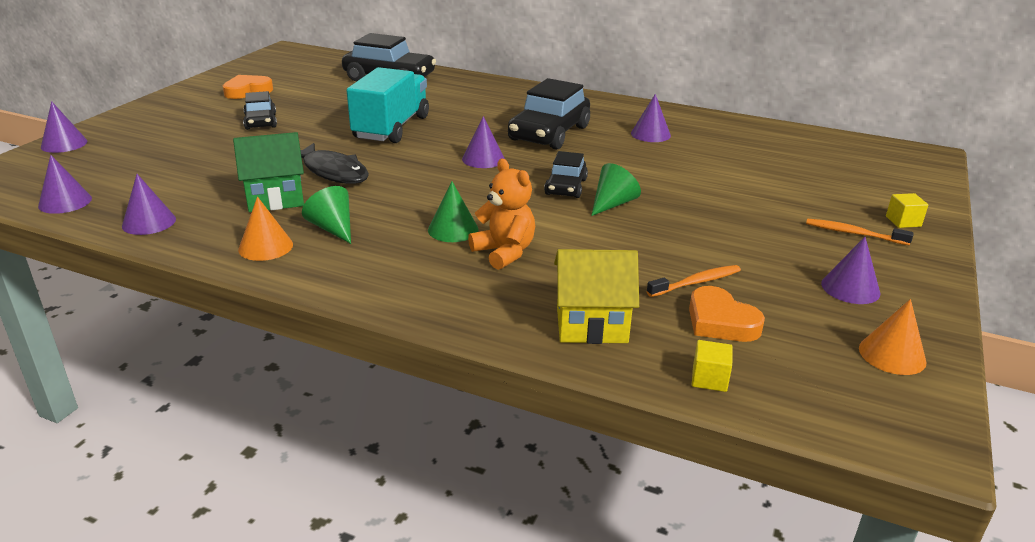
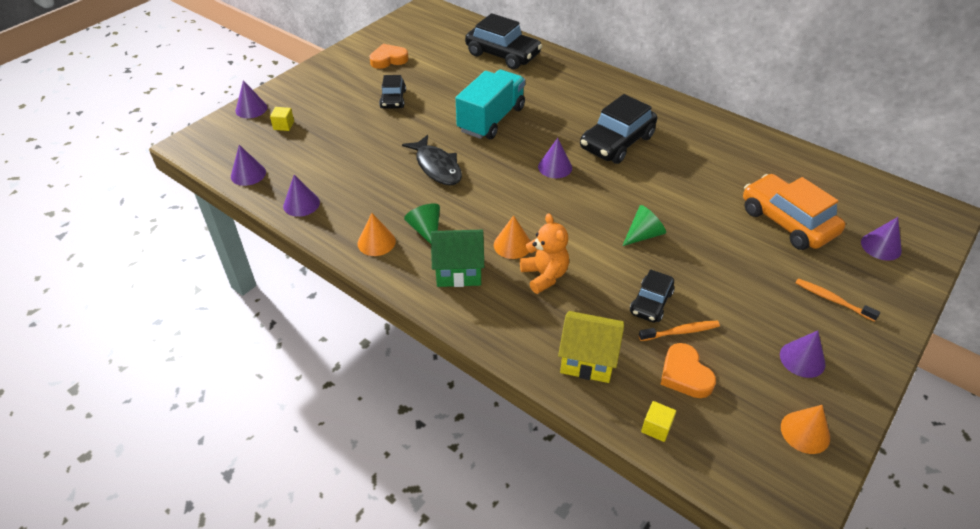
camera: 15 degrees right, 15 degrees up
green house [233,132,304,212] -> green house moved to [431,230,484,287]
green cone [428,181,479,242] -> orange cone [494,215,531,259]
black car [544,151,588,198] -> black car moved to [630,269,675,323]
purple cone [631,94,671,142] -> purple cone moved to [861,217,902,261]
yellow cube [886,193,928,228] -> yellow cube moved to [270,107,294,131]
none -> orange car [743,174,845,250]

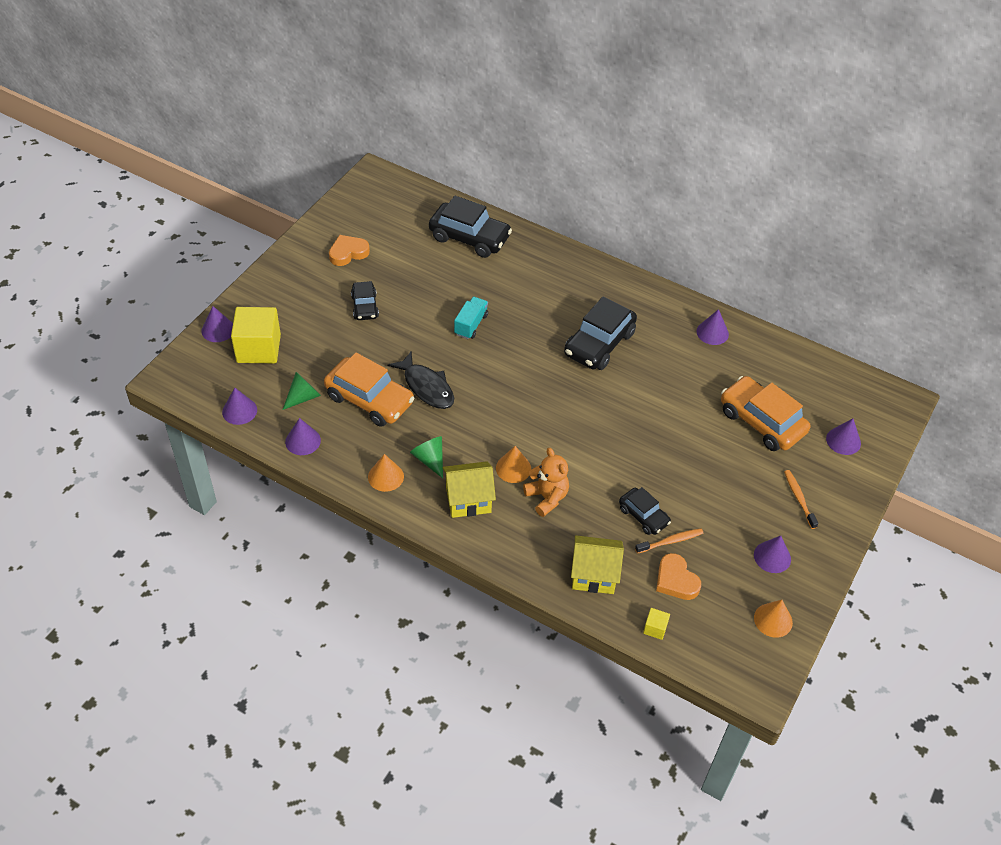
camera: 10 degrees left, 5 degrees up
yellow cube [270,107,294,131] -> yellow cube [231,307,281,363], size x2.33
green house [431,230,484,287] -> yellow house [443,461,496,518]
turquoise truck [456,70,525,139] -> turquoise truck [454,297,488,339], size x0.54
purple cone [538,138,572,178] -> purple cone moved to [697,309,729,345]
green cone [622,205,666,246] -> green cone moved to [283,372,321,410]
black car [630,269,675,323] -> black car turned 60 degrees counterclockwise [619,487,671,535]
orange toothbrush [795,278,880,322] -> orange toothbrush turned 45 degrees clockwise [784,470,818,529]
none -> orange car [324,353,415,427]

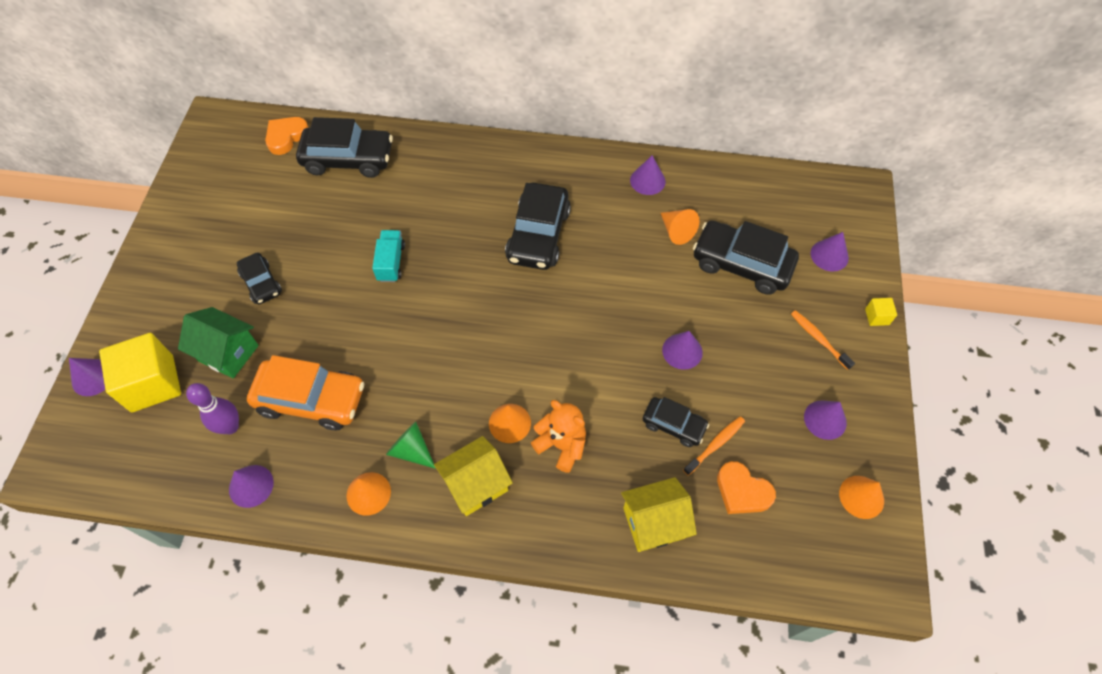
camera: 20 degrees left, 10 degrees up
purple cone [222,388,257,425] -> purple cone moved to [662,331,703,370]
green cone [283,372,321,410] -> purple bowling pin [186,383,239,434]
orange heart [329,235,370,266] -> orange heart moved to [265,117,309,155]
black fish [388,351,454,409] -> none
yellow cube [643,608,670,640] -> yellow cube moved to [865,298,897,326]
orange car [721,376,811,451] -> black car [693,220,799,295]
none -> green house [178,307,259,378]
none -> orange cone [661,209,700,245]

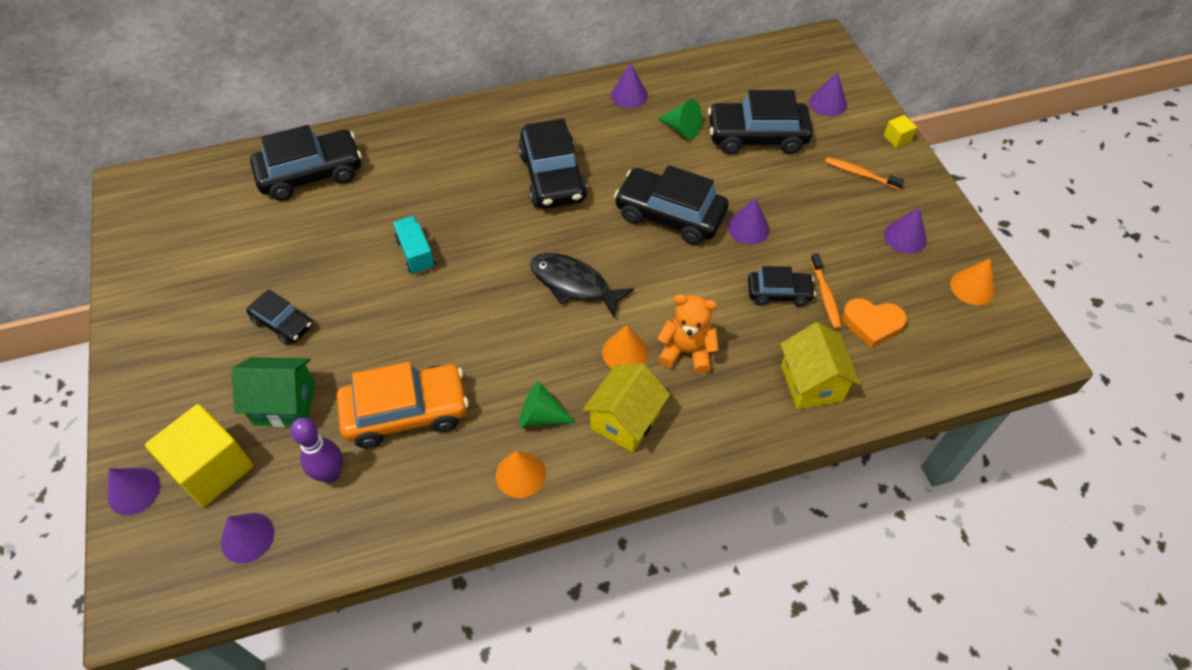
camera: 25 degrees left, 5 degrees down
purple cone [229,465,274,508] -> purple cone moved to [221,513,274,563]
orange heart [265,117,309,155] -> none
yellow house [621,477,697,552] -> yellow house turned 60 degrees counterclockwise [780,322,860,409]
orange cone [661,209,700,245] -> green cone [658,99,702,139]
orange toothbrush [683,417,745,476] -> orange toothbrush turned 150 degrees clockwise [811,253,841,329]
none -> black fish [530,253,634,318]
none -> black car [614,165,729,245]

